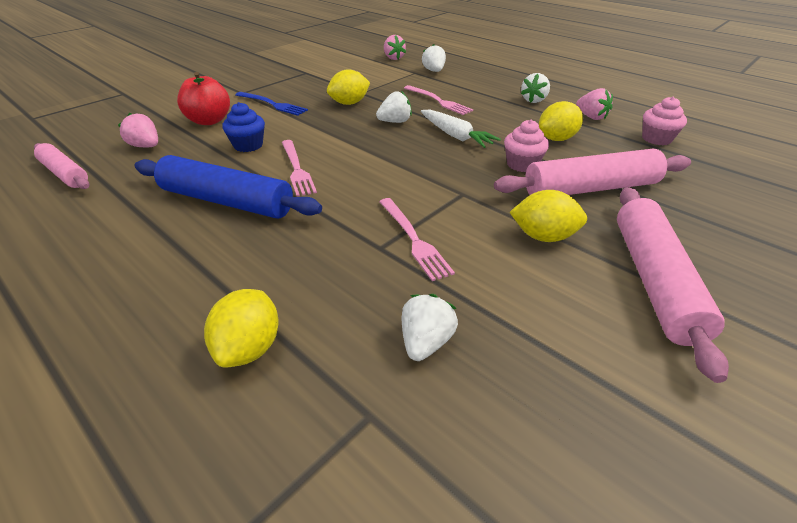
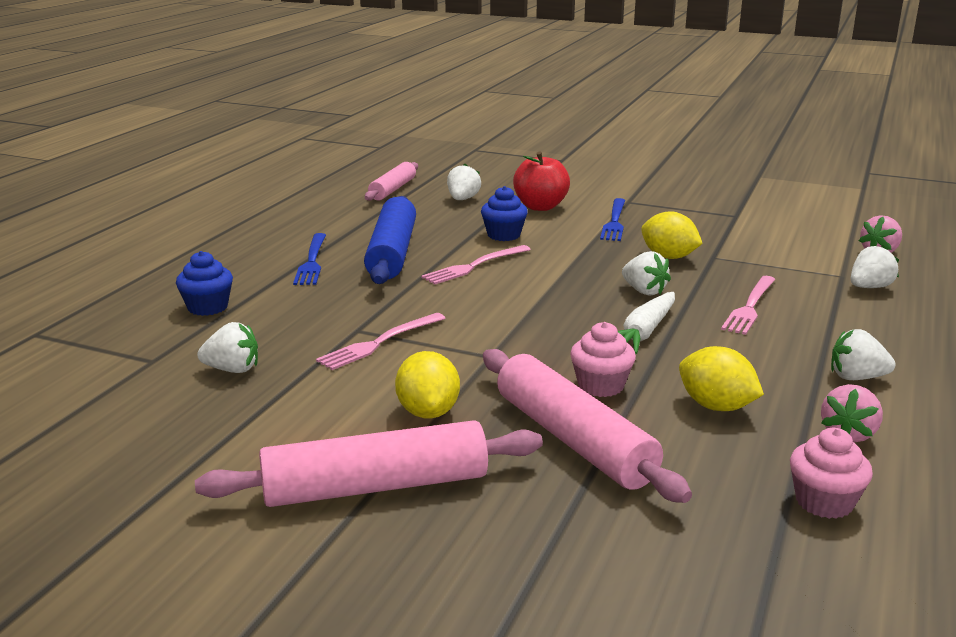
camera: 70 degrees right, 15 degrees down
pink strawberry [118,113,158,147] -> white strawberry [447,164,481,200]
yellow lemon [204,289,279,367] -> blue cupcake [176,251,233,316]
none -> blue fork [293,233,326,285]

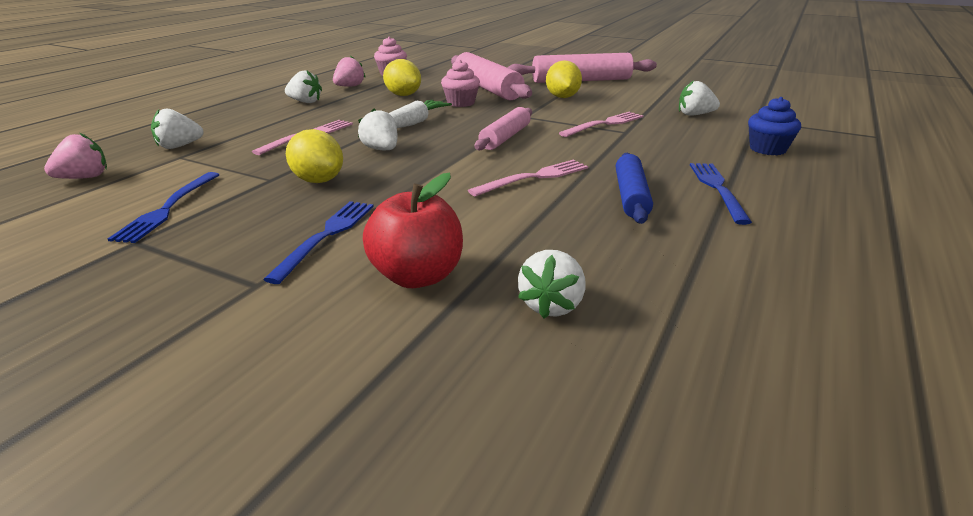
camera: 175 degrees left, 5 degrees up
blue rolling pin [364,196,416,284] -> blue rolling pin [616,153,653,224], size x0.62
pink rolling pin [365,162,418,201] -> pink rolling pin moved to [475,107,532,150]
blue cupcake [481,186,528,241] -> none
none -> blue fork [108,172,219,243]

